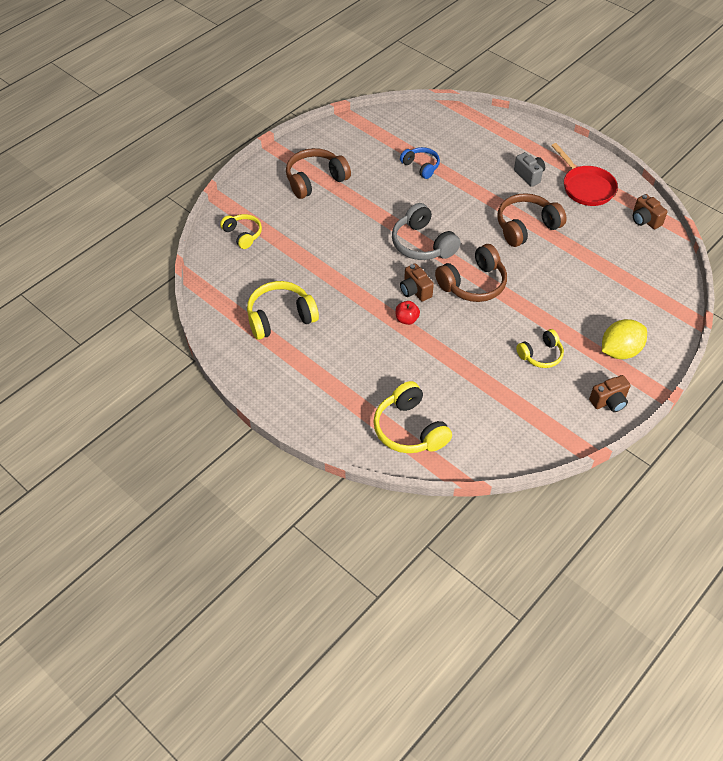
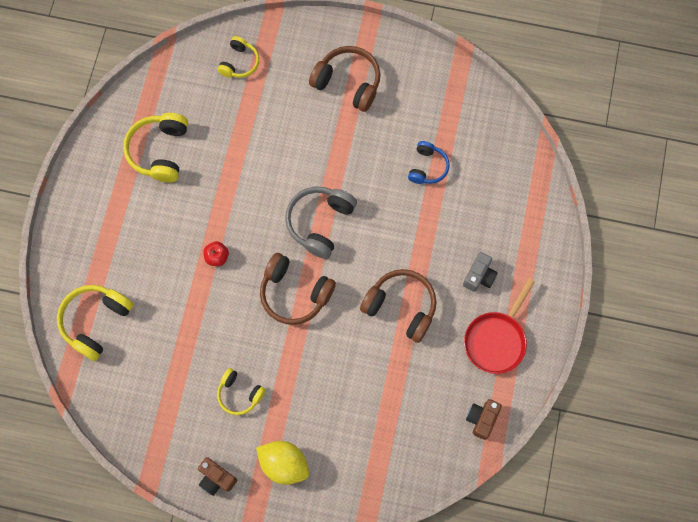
camera: 60 degrees right, 20 degrees up
yellow headphones [247,281,319,340] -> yellow headphones turned 120 degrees counterclockwise [123,113,188,182]
brown camera [400,263,434,302] -> none

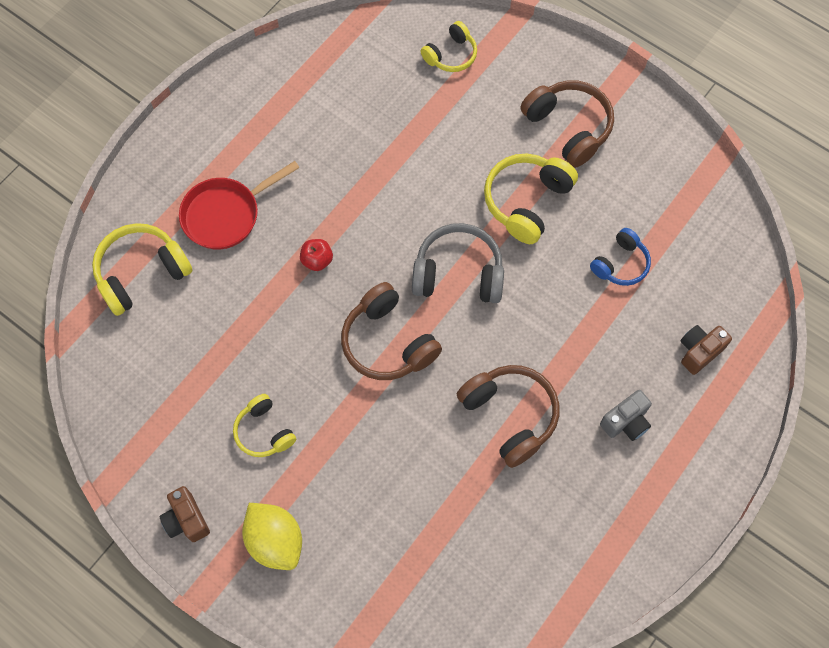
camera: 25 degrees right, 5 degrees down
yellow headphones [123,113,188,182] -> yellow headphones moved to [484,154,578,244]
grey headphones [285,186,357,259] -> grey headphones turned 45 degrees clockwise [412,223,504,303]
red pan [464,278,535,374] -> red pan moved to [179,161,300,249]
brown camera [466,399,502,440] -> brown camera moved to [681,325,732,375]

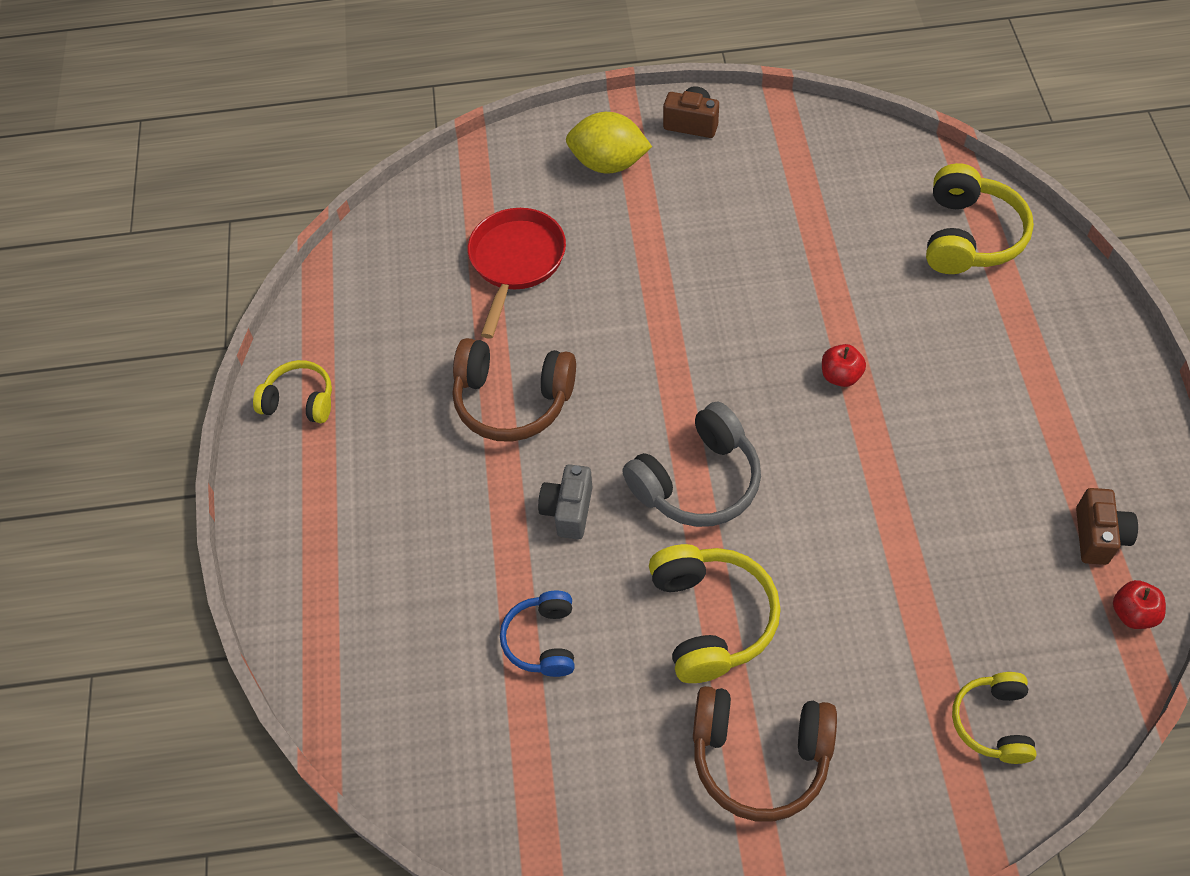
camera: 140 degrees right, 10 degrees down
red pan [179,161,300,249] -> red pan moved to [468,208,566,339]
yellow headphones [233,394,296,457] -> yellow headphones moved to [253,360,332,423]
brown headphones [341,282,442,380] -> none
grey camera [600,390,652,441] -> grey camera moved to [538,464,593,539]
brown camera [681,325,732,375] -> brown camera moved to [1076,488,1138,565]
none -> red apple [1113,580,1166,629]

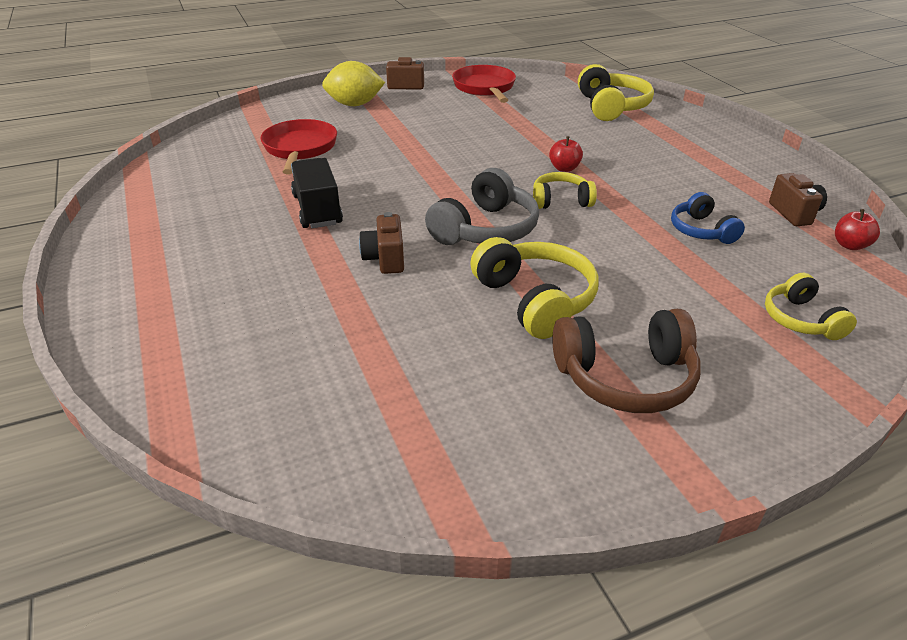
camera: 20 degrees left, 20 degrees down
yellow headphones [253,360,332,423] -> yellow headphones moved to [533,172,597,209]
brown headphones [453,338,576,442] -> black truck [291,158,343,228]
blue headphones [500,591,575,677] -> blue headphones moved to [671,192,745,244]
grey camera [538,464,593,539] -> brown camera [359,212,404,274]
none -> red pan [452,65,516,103]

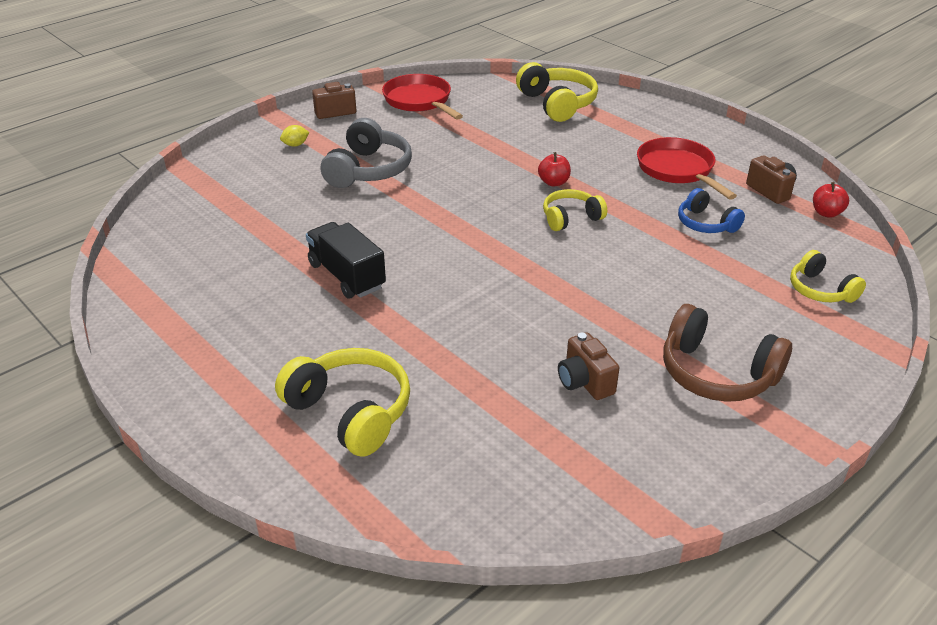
camera: 20 degrees left, 0 degrees up
red pan [260,119,337,174] -> red pan moved to [637,137,737,200]
yellow lemon [322,61,385,106] -> yellow lemon [280,125,310,147], size x0.45
brown camera [359,212,404,274] -> brown camera moved to [558,332,619,400]
grey headphones [425,168,539,245] -> grey headphones moved to [321,118,412,188]
yellow headphones [470,237,598,339] -> yellow headphones moved to [275,348,410,457]
brown headphones [552,309,701,413] -> brown headphones turned 60 degrees clockwise [663,304,792,402]

